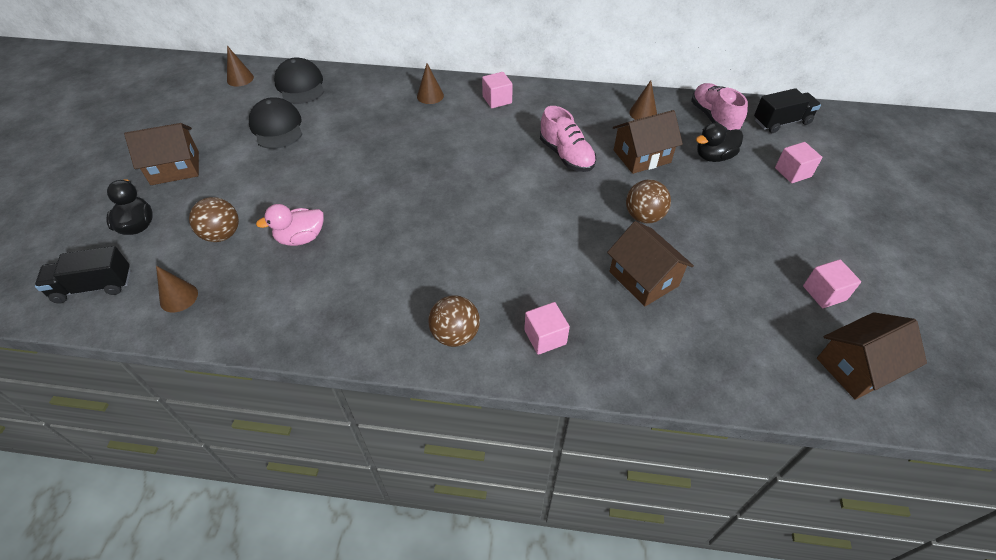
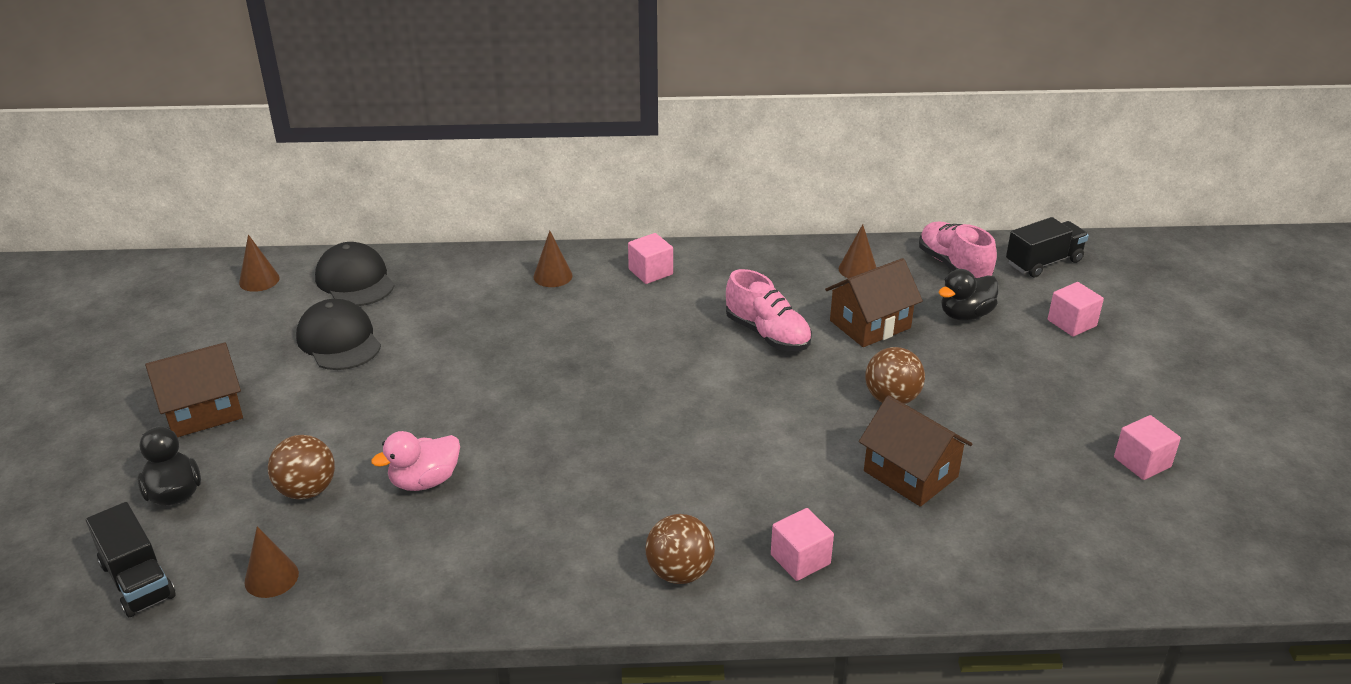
camera: 10 degrees left, 15 degrees down
black truck [35,246,131,303] -> black truck turned 105 degrees counterclockwise [86,502,176,617]
brown house [817,312,927,400] -> none

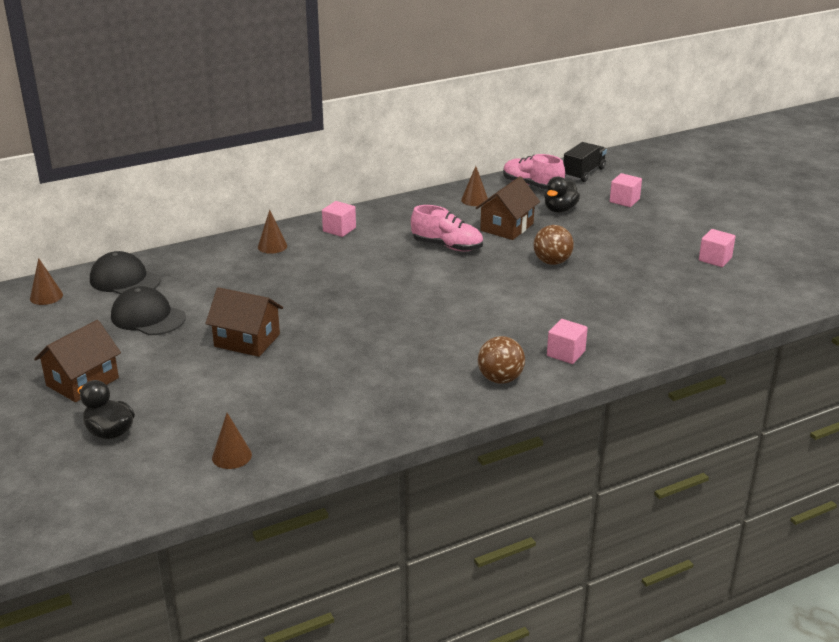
camera: 25 degrees left, 5 degrees down
black truck [86,502,176,617] -> none
brown ball [268,435,335,500] -> none
pink duck [371,431,460,491] -> none
brown house [859,395,972,507] -> brown house moved to [205,287,283,357]

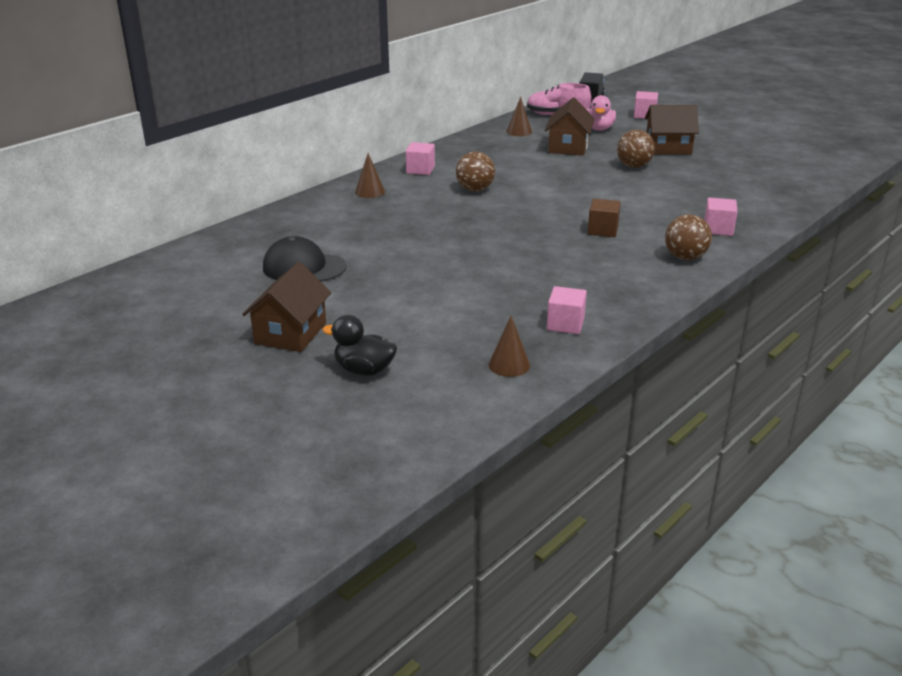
camera: 20 degrees left, 0 degrees up
brown cone [30,258,63,305] -> none
black cap [90,251,161,294] -> none
brown house [205,287,283,357] -> brown house moved to [645,105,699,155]
pink shoe [411,205,483,251] -> none
black duck [544,176,580,213] -> pink duck [587,95,616,130]
pink cube [699,229,736,267] -> pink cube moved to [547,286,587,334]
none -> brown ball [456,151,495,192]
none -> brown cube [588,199,621,237]

